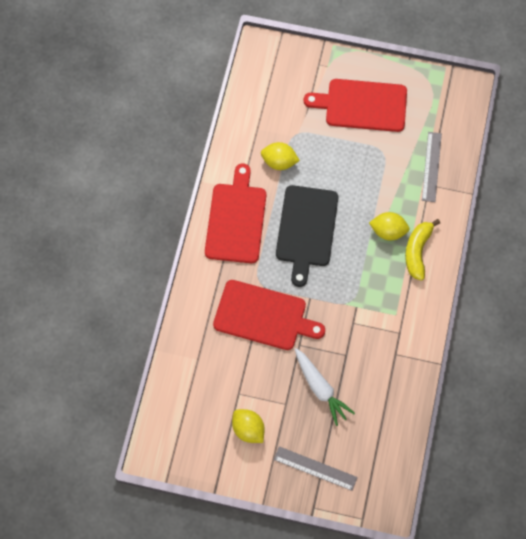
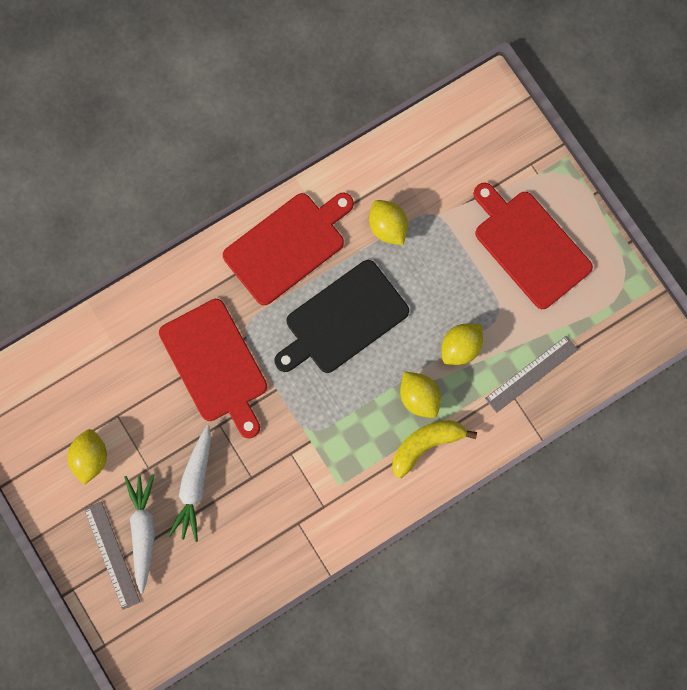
camera: 45 degrees right, 10 degrees up
none -> white carrot [124,474,155,594]
none -> yellow lemon [441,324,483,365]

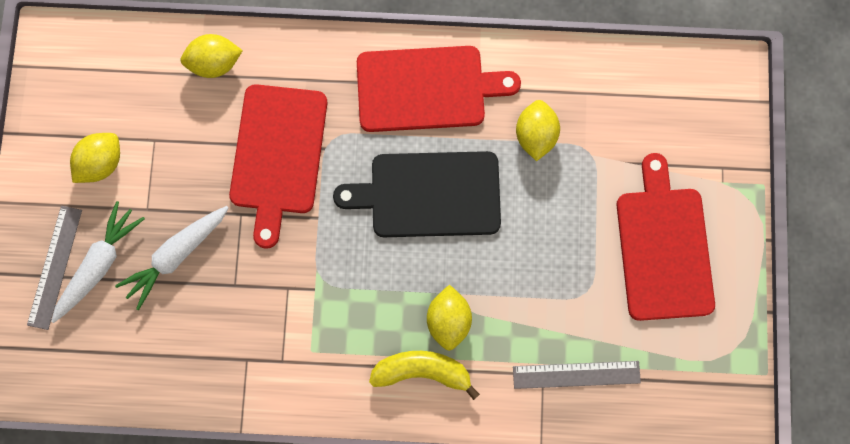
camera: 35 degrees right, 0 degrees up
yellow lemon [441,324,483,365] -> yellow lemon moved to [181,34,243,78]

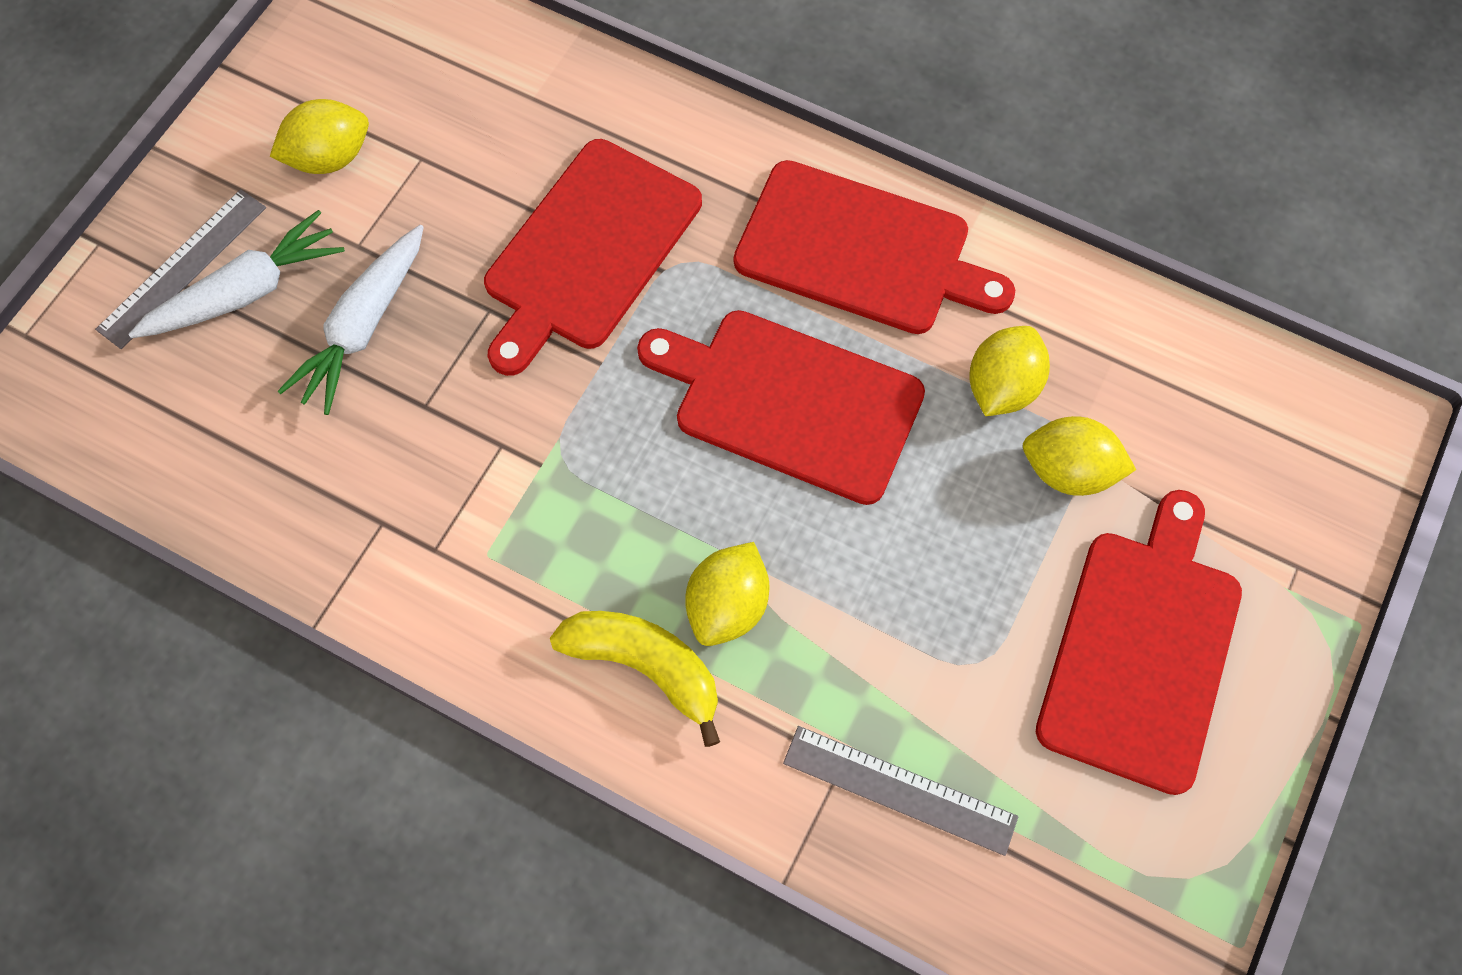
camera: 25 degrees right, 10 degrees down
white carrot [115,206,229,310] -> white carrot turned 45 degrees counterclockwise [278,225,424,415]
yellow lemon [181,34,243,78] -> yellow lemon moved to [1023,416,1136,496]
black cutting board [333,151,501,237] -> red cutting board [637,310,925,505]

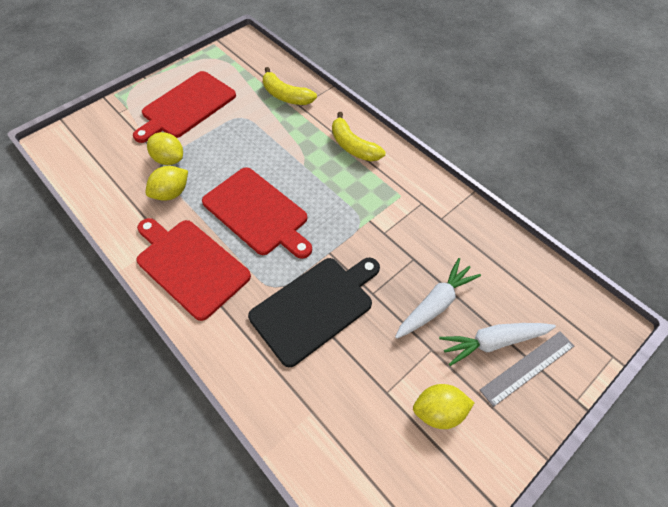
camera: 160 degrees left, 10 degrees down
red cutting board [484,139,702,376] -> black cutting board [248,258,380,367]
yellow lemon [685,542,769,646] -> none
grey ruler [783,726,1019,856] -> yellow banana [263,67,317,105]

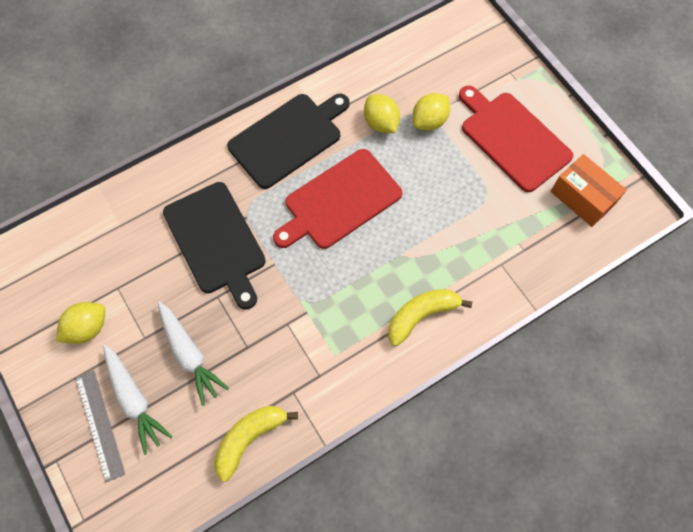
camera: 100 degrees right, 10 degrees up
red cutting board [137,218,251,321] -> black cutting board [227,94,350,189]
yellow banana [263,67,317,105] -> yellow banana moved to [214,406,298,482]
yellow lemon [413,384,474,429] -> yellow lemon turned 45 degrees clockwise [56,302,105,344]
white carrot [439,323,556,366] -> white carrot turned 150 degrees clockwise [103,345,173,455]
none -> orange box [550,154,627,227]

